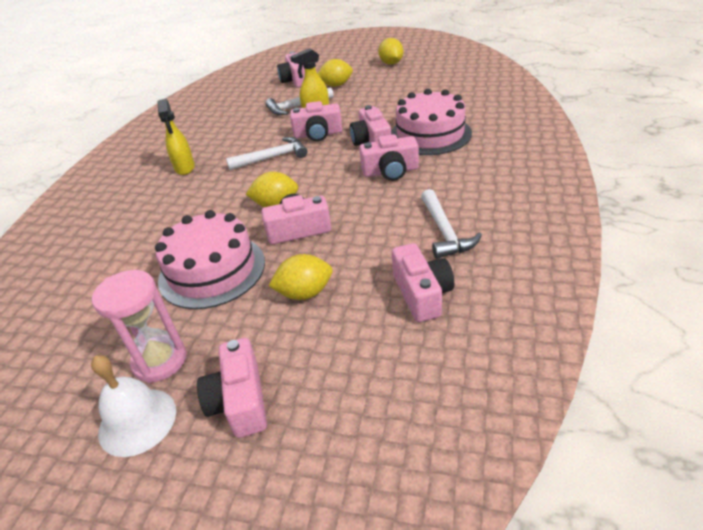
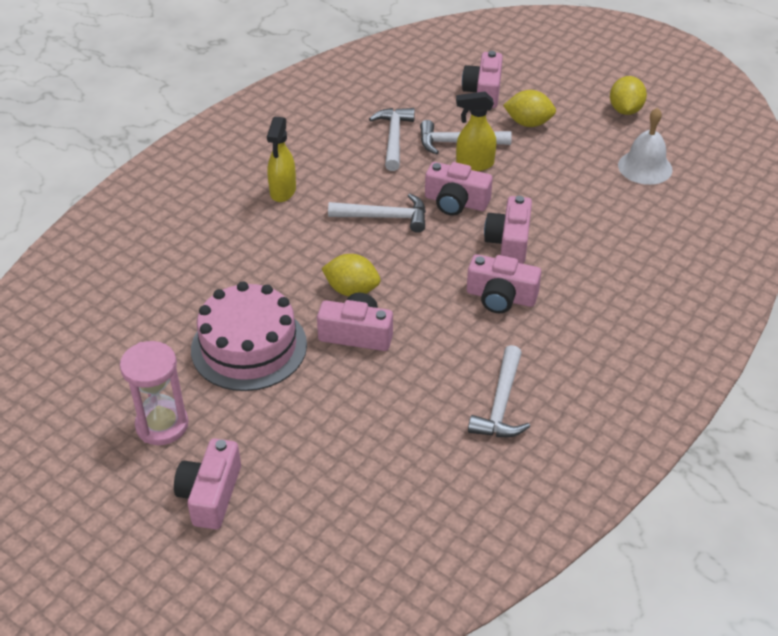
camera: 20 degrees right, 5 degrees up
white bell [91,355,176,457] -> white bell moved to [618,108,672,185]
yellow lemon [268,254,332,300] -> none
pink cake [391,89,472,155] -> none
pink camera [392,243,454,322] -> none
none -> white hammer [369,108,415,171]

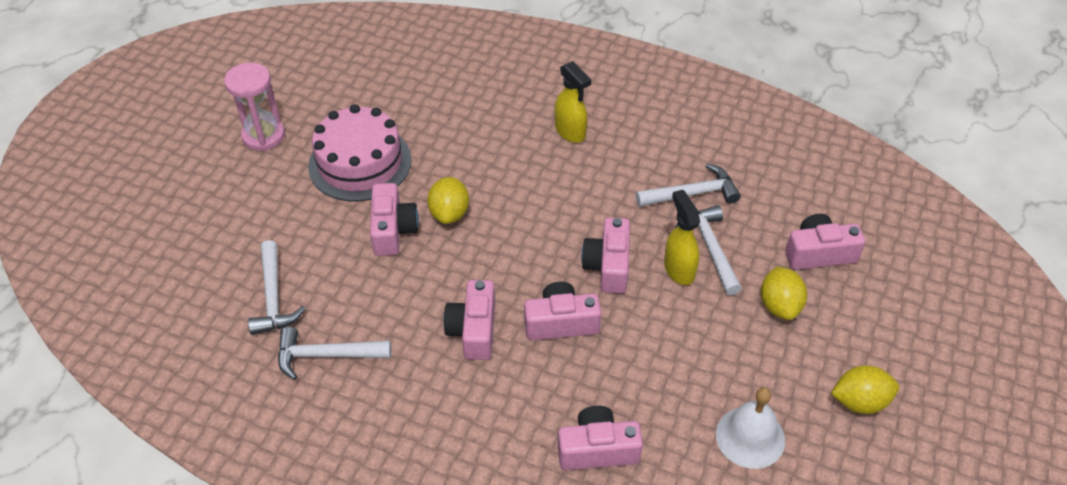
camera: 75 degrees right, 5 degrees up
pink camera [174,438,241,529] -> pink camera moved to [558,406,643,470]
yellow spray bottle [267,117,296,202] -> yellow spray bottle turned 120 degrees counterclockwise [555,61,591,143]
white hammer [328,194,426,233] -> white hammer moved to [248,240,305,335]

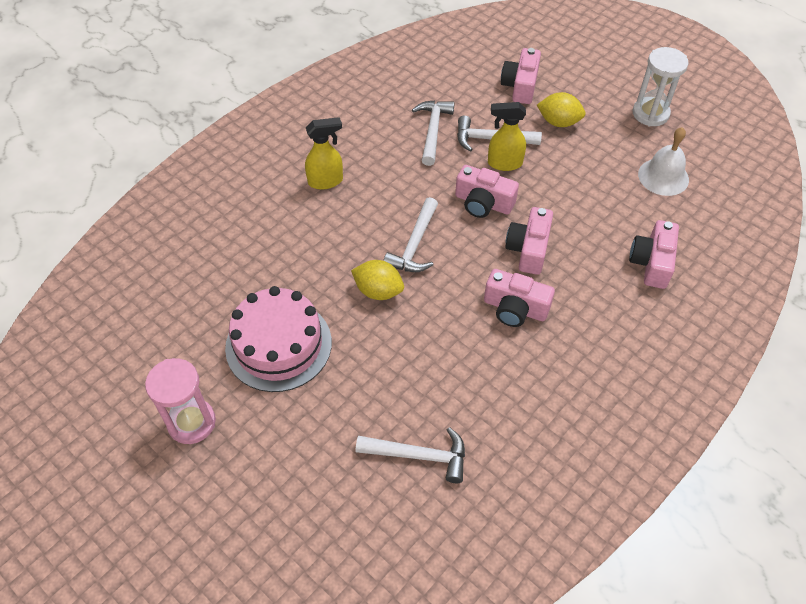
camera: 70 degrees left, 5 degrees up
white hammer [278,327,392,380] -> white hammer moved to [383,197,438,272]
pink camera [370,183,419,256] -> none
yellow lemon [831,365,899,414] -> white hourglass [633,47,689,126]

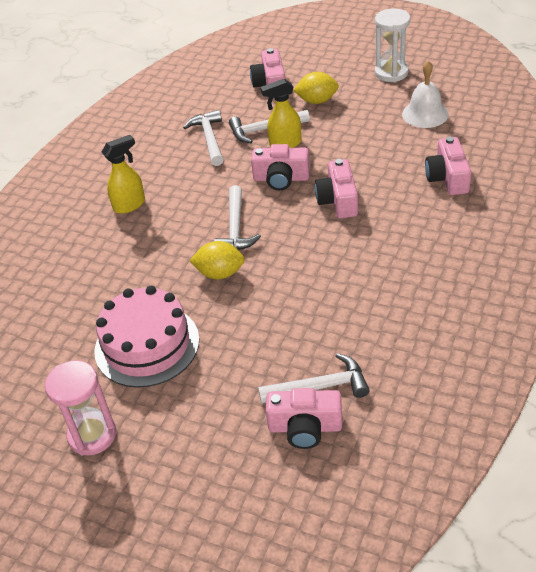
camera: 15 degrees left, 10 degrees down
pink camera [484,269,555,327] -> pink camera moved to [266,388,342,449]

